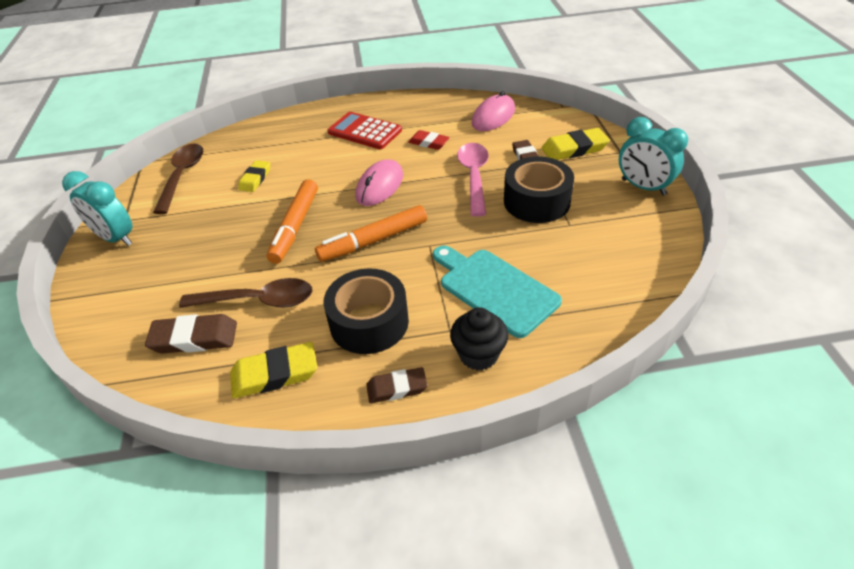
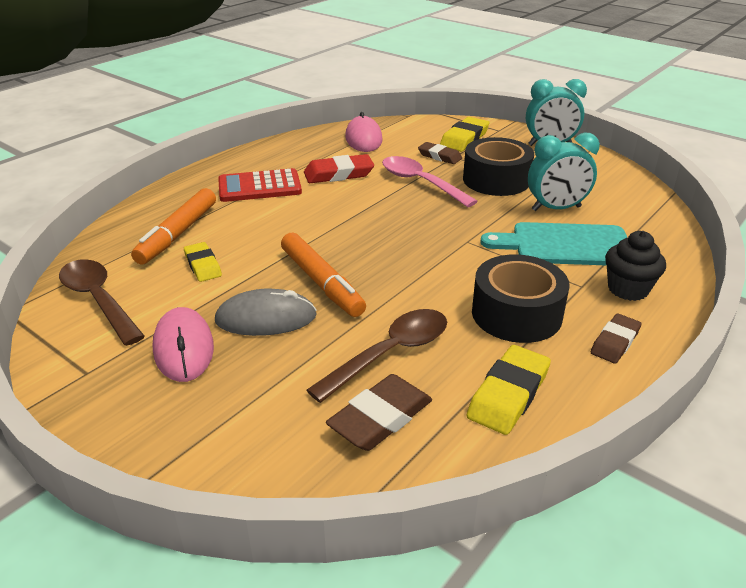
camera: 45 degrees left, 10 degrees down
turquoise clock [62,171,133,246] -> turquoise clock moved to [528,133,600,211]
orange marker [315,205,427,262] -> orange marker moved to [131,188,216,264]
pink mouse [355,159,403,206] -> pink mouse moved to [152,307,214,382]
red eraser [408,130,450,150] -> red eraser [304,154,374,183], size x1.51
none -> grey mouse [215,289,317,336]

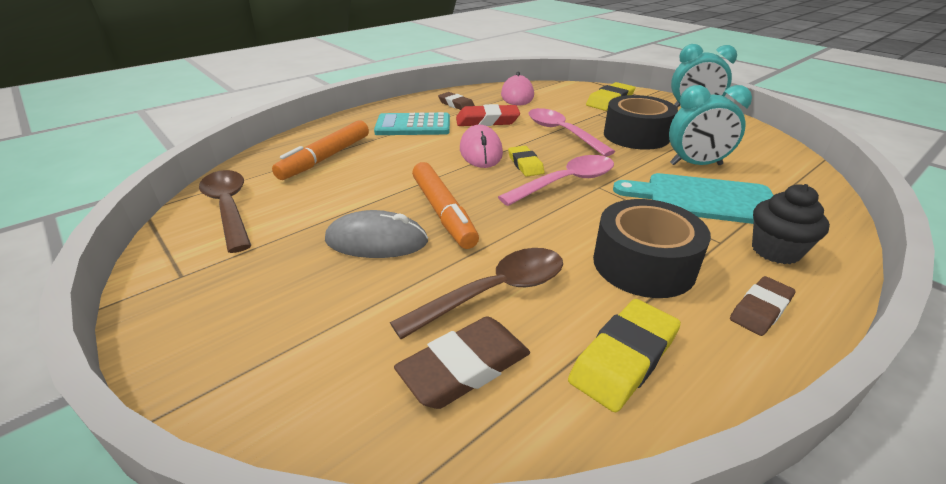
camera: 10 degrees right, 0 degrees up
pink mouse [152,307,214,382] -> pink mouse moved to [460,125,503,168]
yellow eraser [184,242,222,282] -> yellow eraser moved to [508,146,544,177]
red calculator [218,168,302,202] -> turquoise calculator [374,112,450,135]
brown eraser [418,142,462,164] -> brown eraser moved to [438,92,475,110]
none -> pink spoon [498,155,614,206]

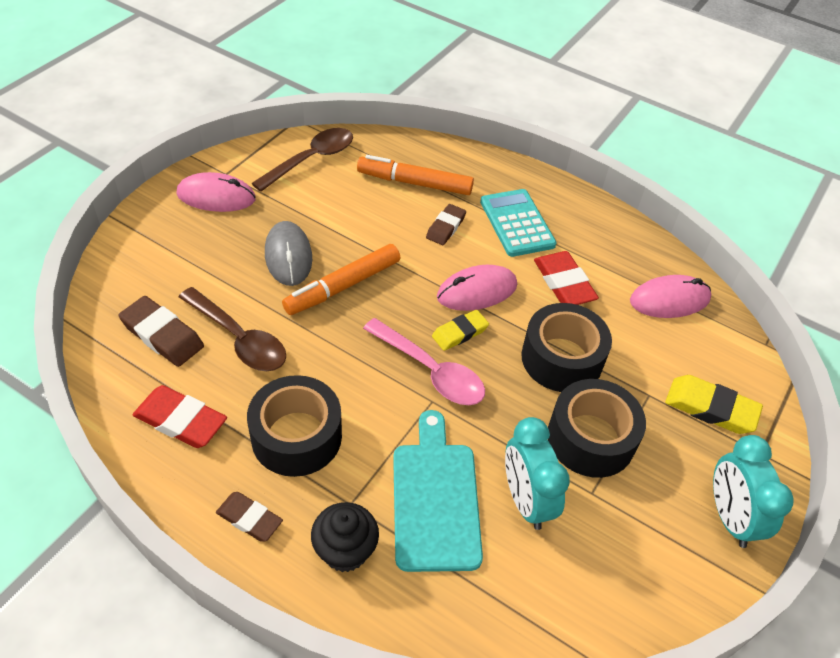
camera: 70 degrees right, 15 degrees up
brown eraser [438,92,475,110] -> brown eraser moved to [426,204,466,245]
pink spoon [529,108,615,156] -> black tape [521,303,612,392]
yellow eraser [568,299,681,412] -> red eraser [133,385,227,448]
none -> pink mouse [176,172,256,212]

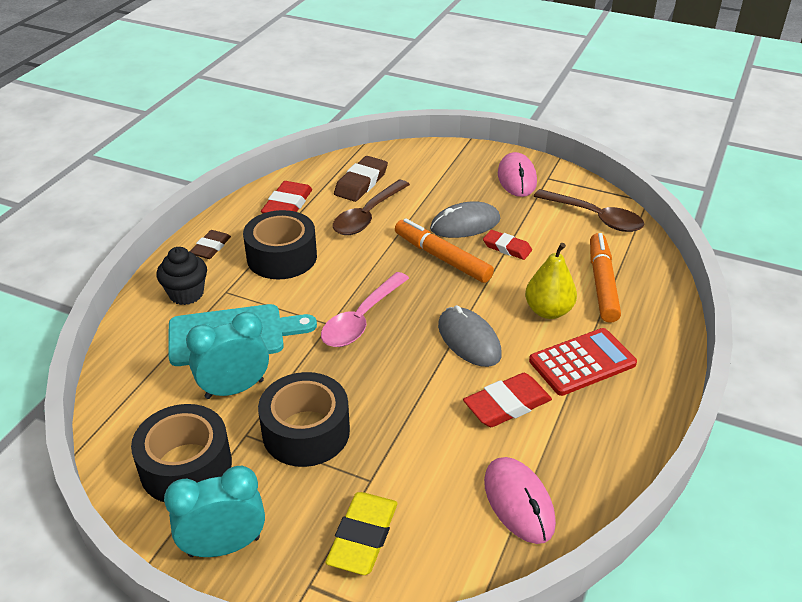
camera: 85 degrees right, 10 degrees down
brown eraser [426,204,466,245] -> yellow pear [525,243,577,319]
yellow eraser [432,310,489,351] -> none
pink mouse [437,265,517,311] -> grey mouse [438,305,502,367]
turquoise calculator [480,189,557,257] -> red calculator [529,328,637,396]
black tape [521,303,612,392] -> black tape moved to [131,404,232,502]
none -> red eraser [483,230,532,260]

